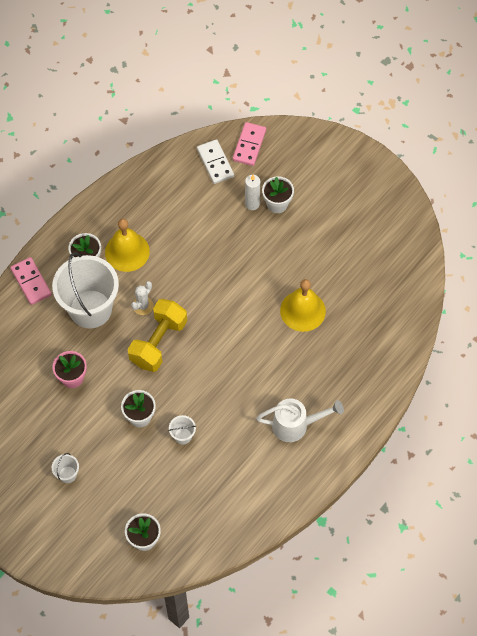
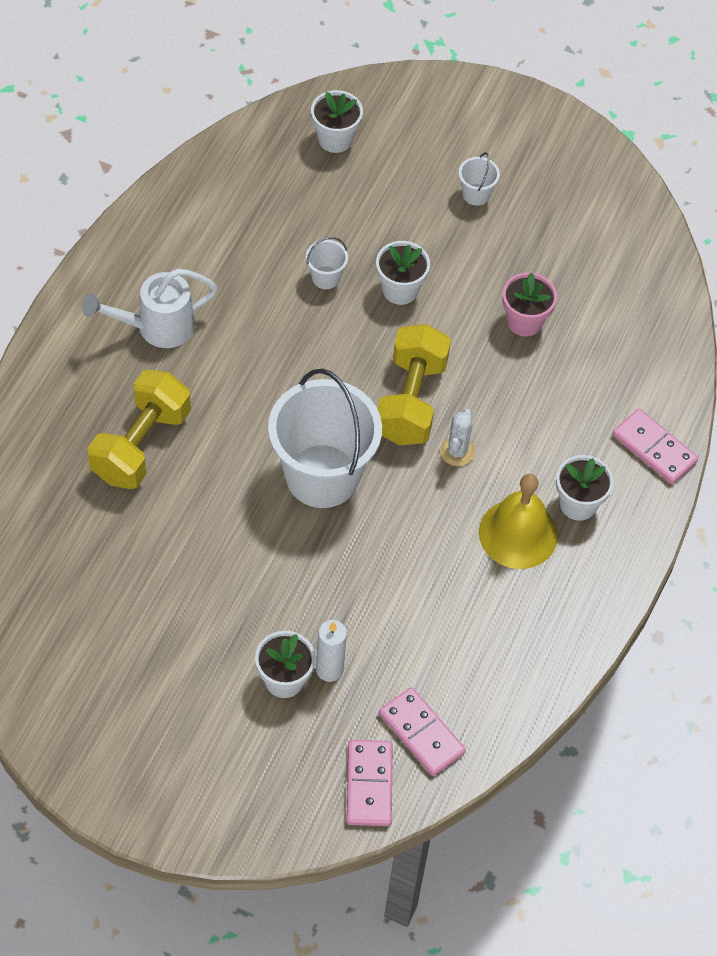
camera: 160 degrees right, 5 degrees down
white bucket [52,252,119,328] -> white bucket moved to [268,369,382,508]
white domino [197,139,234,184] -> pink domino [379,687,466,776]
yellow bell [280,279,326,332] -> none
none -> yellow dumbbell [88,370,191,489]

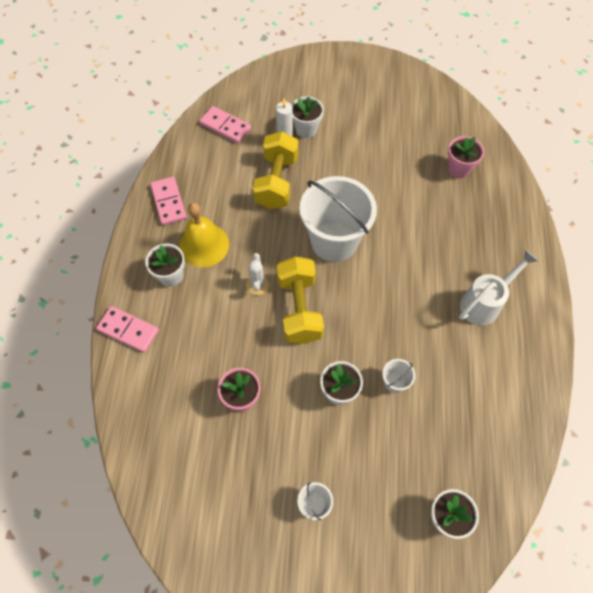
camera: 165 degrees right, 5 degrees up
yellow dumbbell [88,370,191,489] -> yellow dumbbell moved to [253,131,299,209]
pink domino [347,740,393,826] -> pink domino moved to [150,177,187,225]
none -> pink flower pot [448,136,484,178]

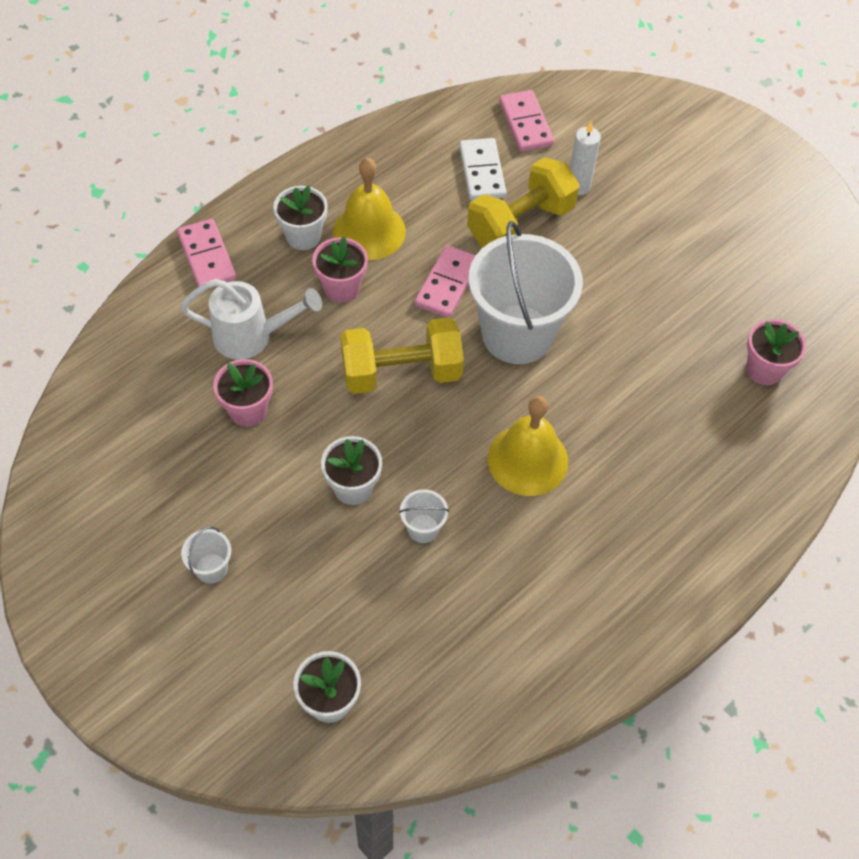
camera: 40 degrees right, 5 degrees down
pink domino [150,177,187,225] -> pink domino moved to [415,245,476,318]
white cactus [246,253,270,295] -> none
yellow dumbbell [277,256,324,344] -> yellow dumbbell turned 45 degrees clockwise [340,317,464,394]
white flower pot [291,96,324,138] -> none
white watering can [459,249,538,326] -> white watering can moved to [180,279,322,360]
none -> pink flower pot [312,237,368,303]
none -> white domino [459,138,506,201]
none -> yellow bell [488,396,568,496]

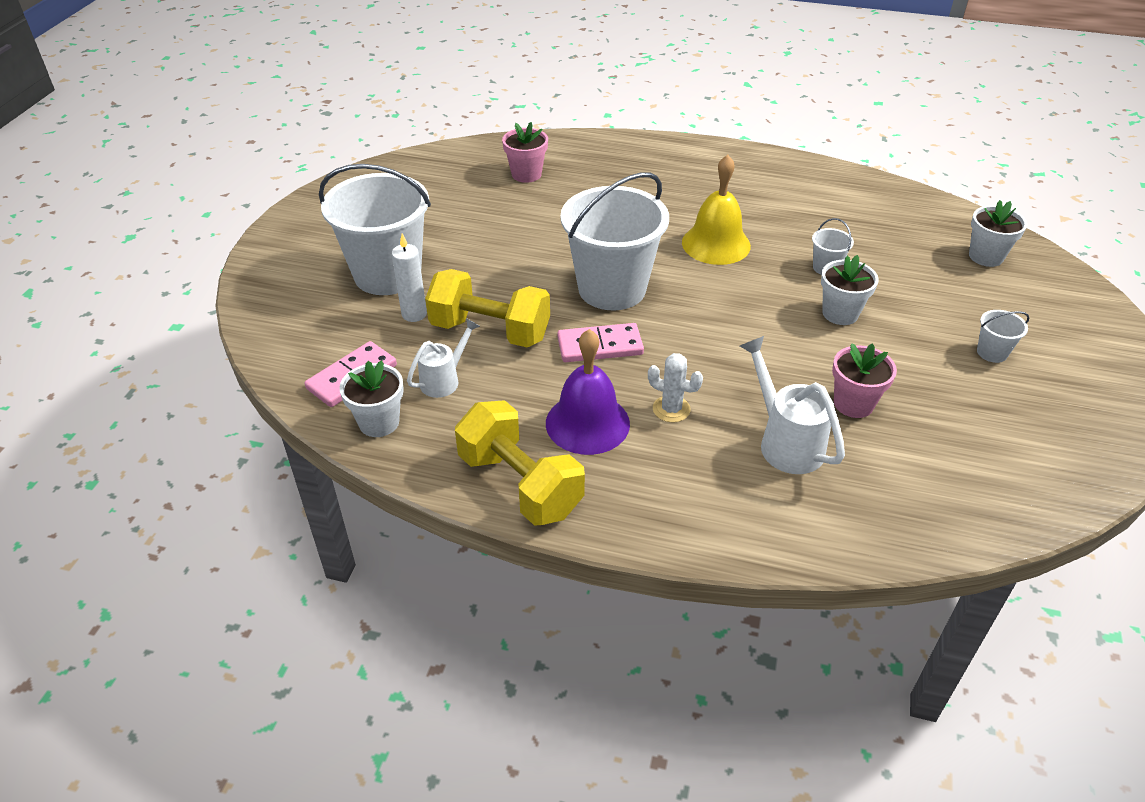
camera: 120 degrees left, 15 degrees down
pink domino [177,219,237,287] -> none
white flower pot [273,186,328,250] -> white flower pot moved to [339,360,404,437]
pink flower pot [312,237,368,303] -> white cactus [648,353,703,422]
yellow bell [333,158,406,260] -> purple bell [546,329,630,455]
yellow dumbbell [340,317,464,394] -> yellow dumbbell moved to [455,400,585,526]
white domino [459,138,506,201] -> white watering can [407,318,480,398]
none -> white bucket [319,164,431,295]

